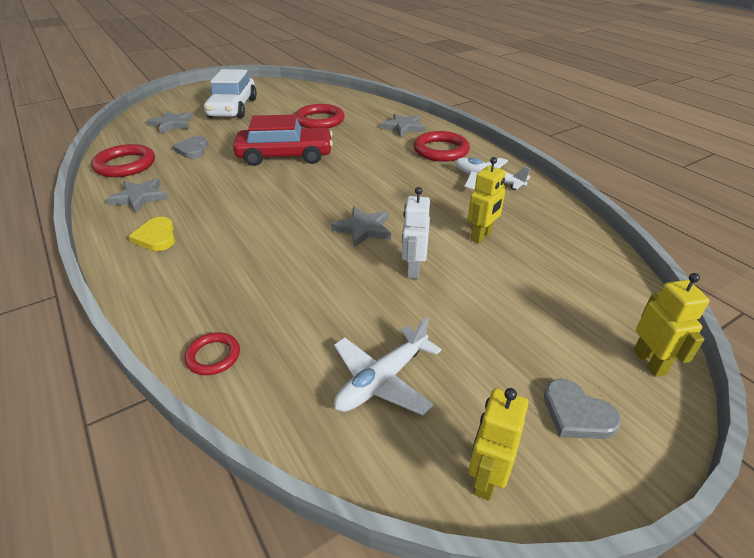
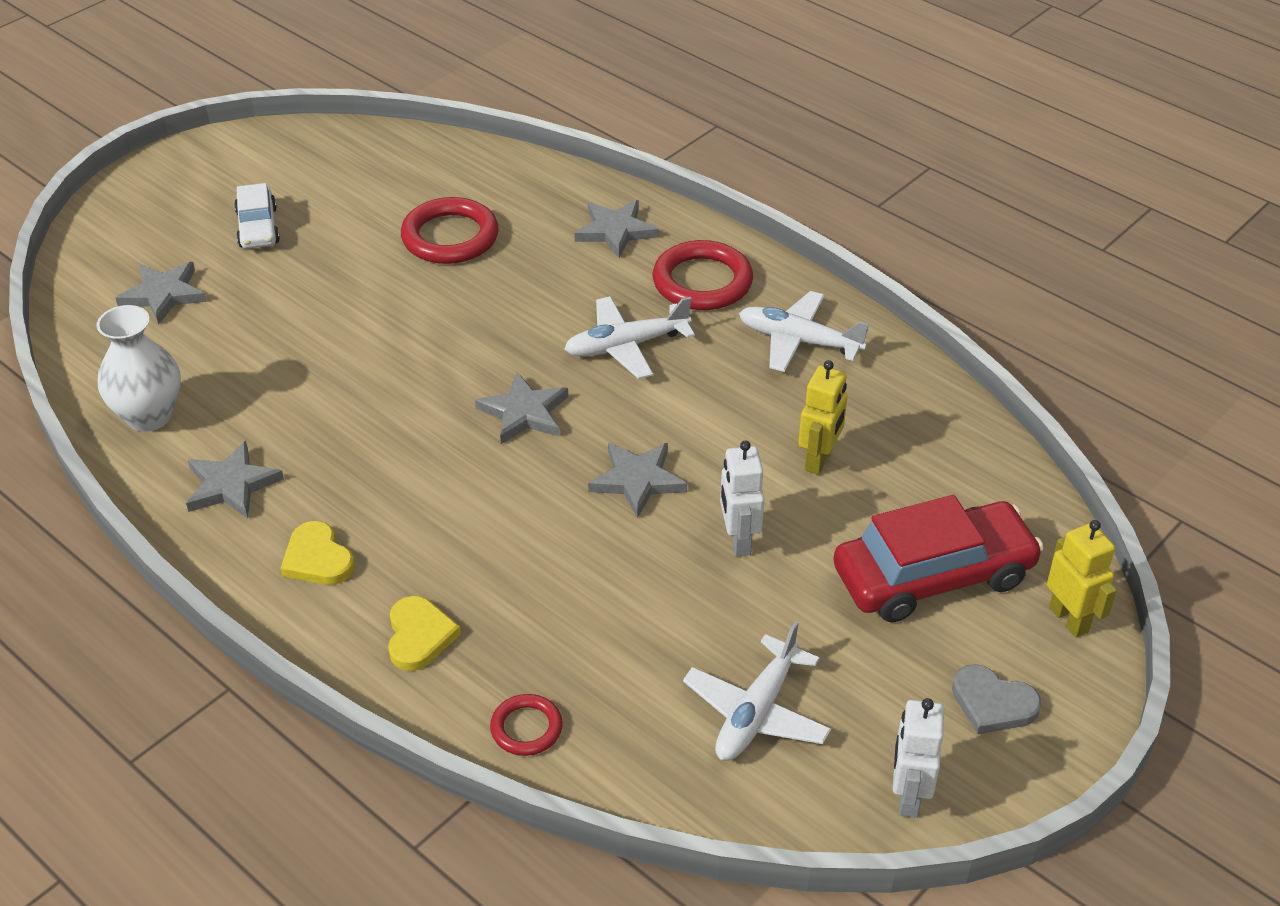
camera: 15 degrees left, 5 degrees up
red ring [91,144,155,177] -> white vase [97,305,181,432]
grey heart [173,136,208,159] -> none
white car [204,69,257,118] -> white car [234,183,280,249], size x0.55
red car [233,114,333,166] -> red car moved to [834,495,1044,623]
yellow robot [469,388,529,501] -> white robot [893,698,944,818]
none -> yellow heart [388,596,461,671]
none -> grey star [475,372,568,444]
none -> white plane [564,296,695,379]

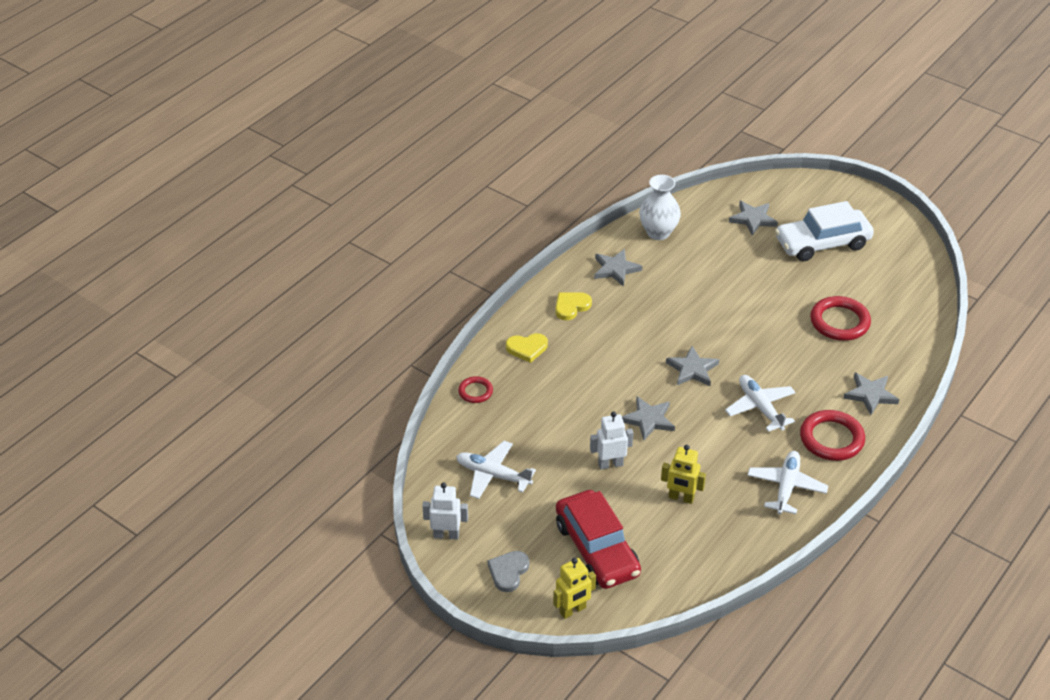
camera: 85 degrees right, 0 degrees up
white car [234,183,280,249] -> white car [775,201,874,261], size x1.82

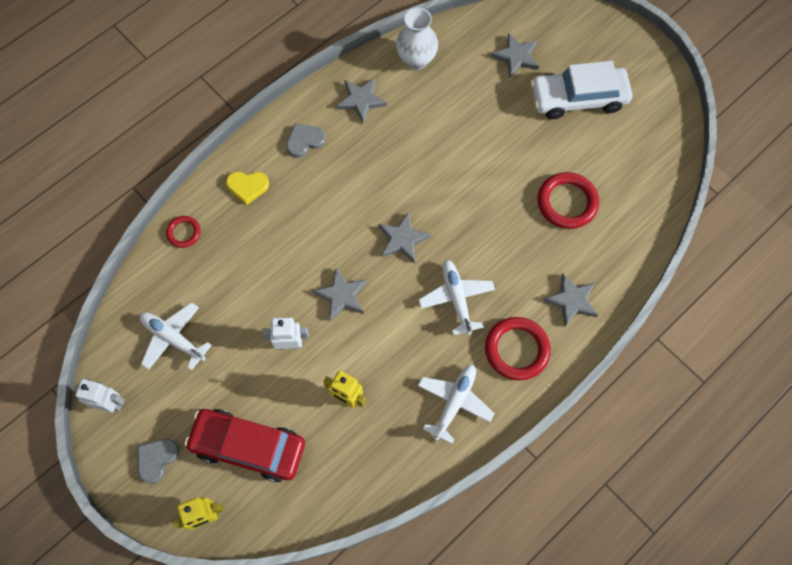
camera: 10 degrees right, 25 degrees up
yellow heart [555,292,592,320] -> grey heart [286,124,326,158]
red car [556,490,641,589] -> red car turned 120 degrees clockwise [185,409,305,482]

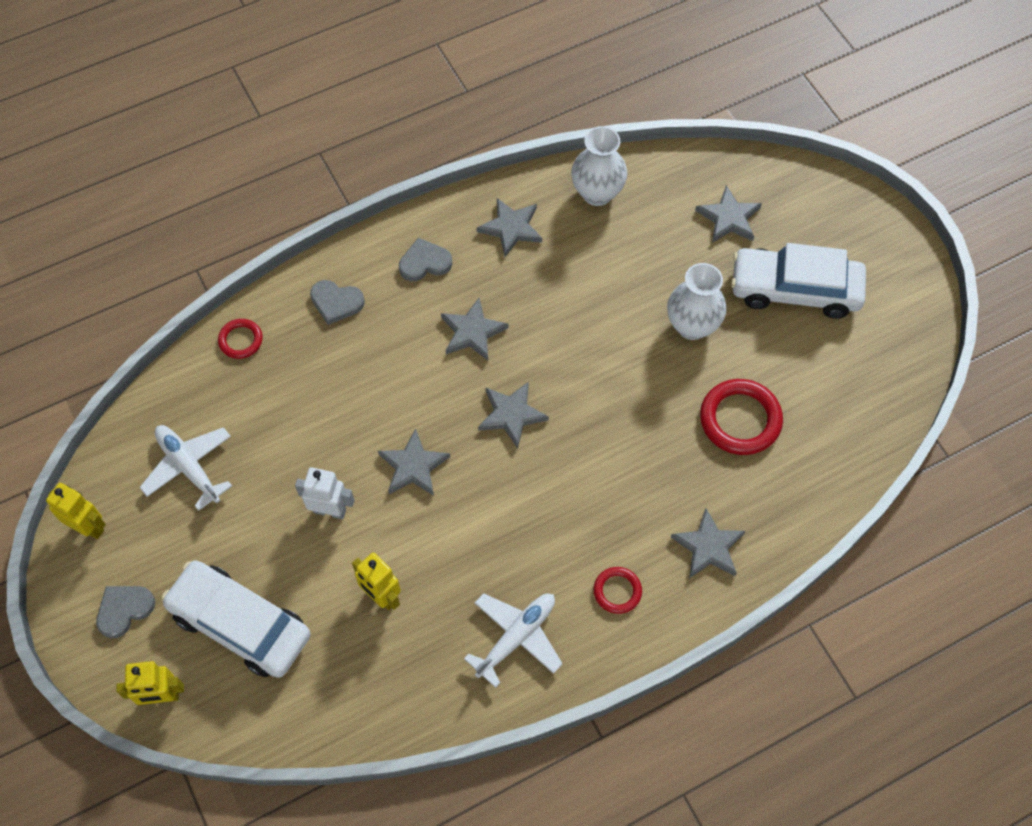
camera: 15 degrees right, 5 degrees down
white robot [74,379,125,412] -> yellow robot [46,483,106,539]
red car [185,409,305,482] -> white car [161,560,311,678]
yellow heart [226,171,269,205] -> grey heart [310,280,365,325]
white plane [418,260,495,335] -> none
red ring [485,317,551,380] -> red ring [594,567,642,614], size x0.55
none -> grey star [441,298,509,361]
none -> white vase [667,263,726,340]

